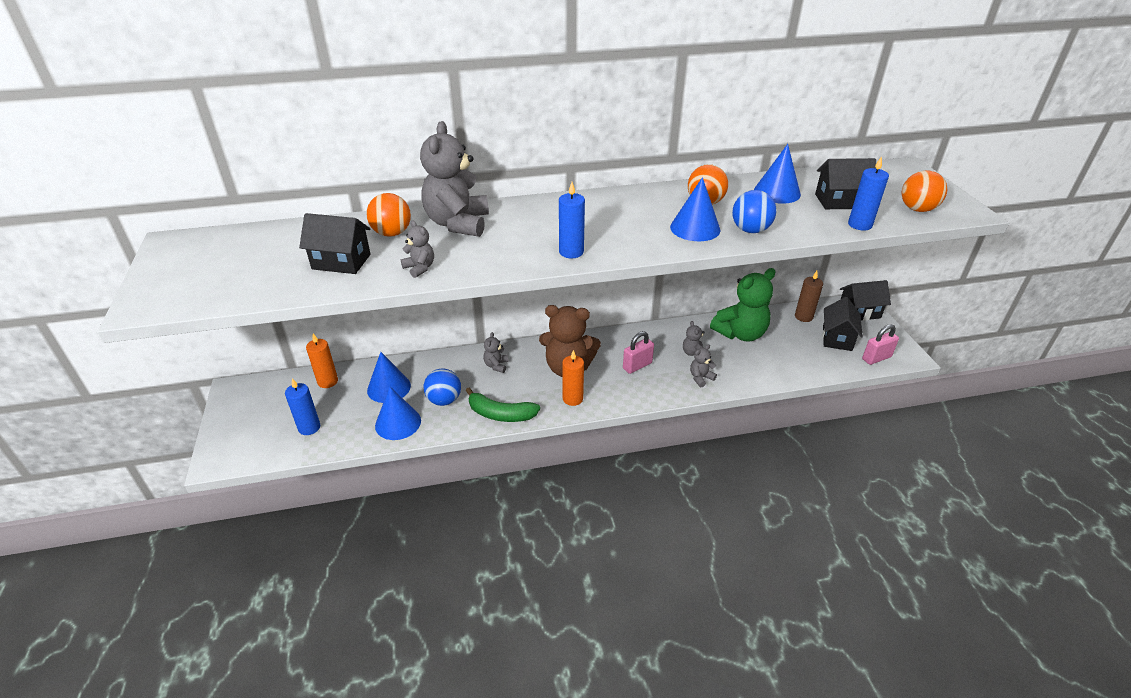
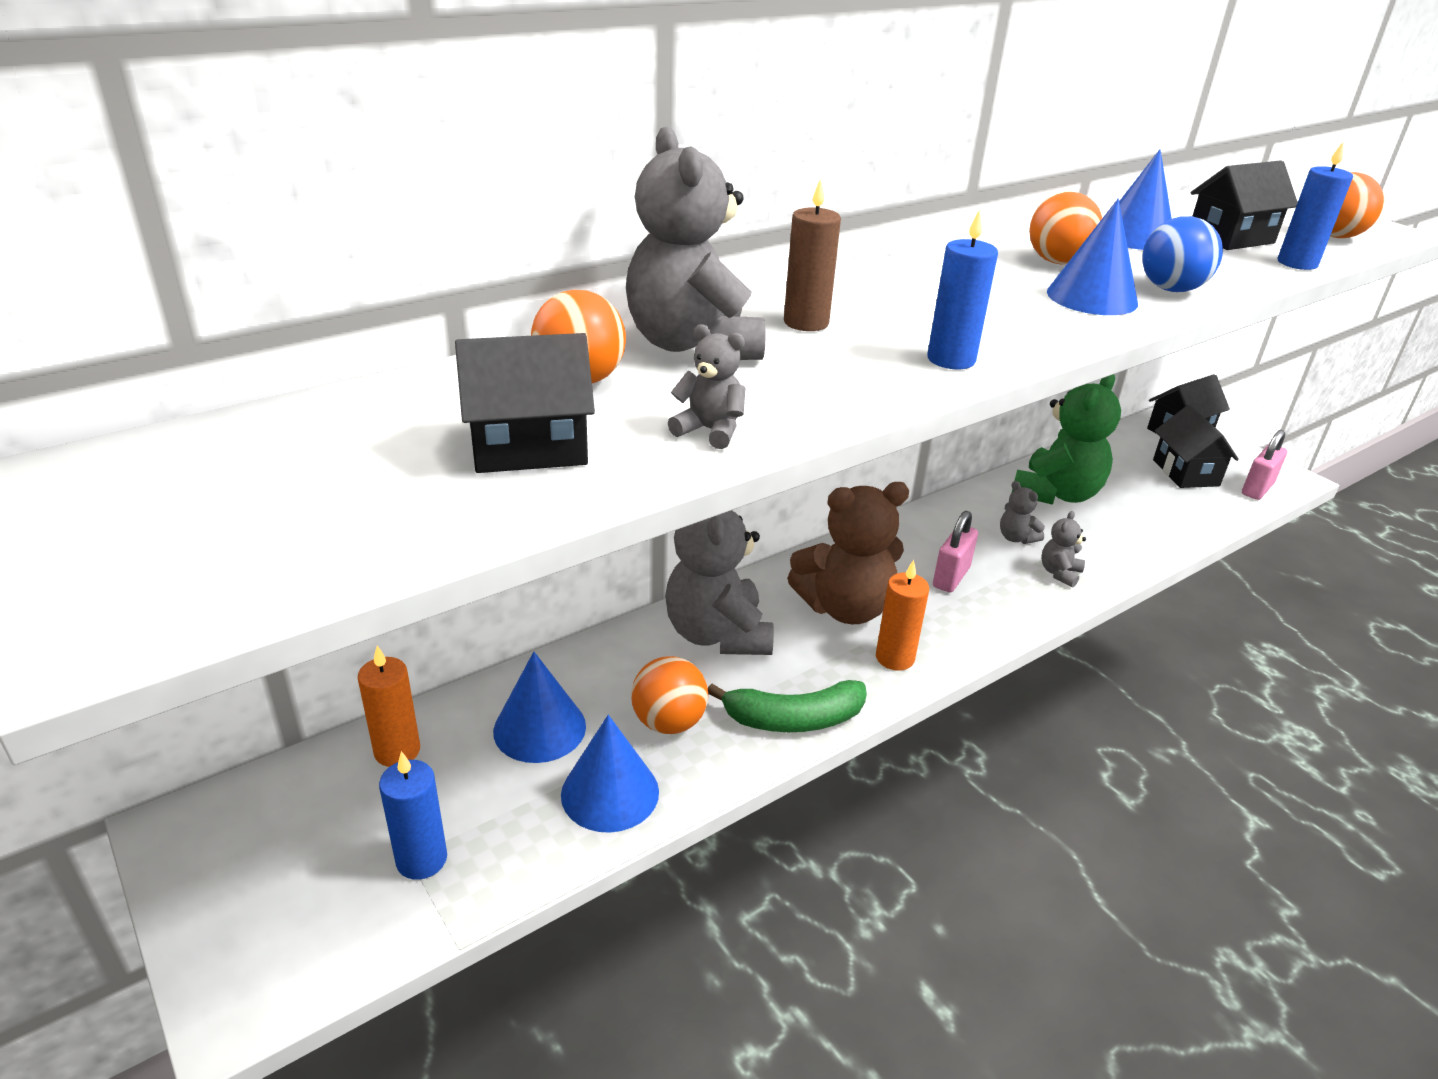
camera: 25 degrees left, 5 degrees down
blue ball [424,369,461,406] -> orange ball [631,656,708,734]
grey teddy bear [483,332,508,373] -> grey teddy bear [665,510,774,655], size x2.21
brown candle [795,271,823,322] -> brown candle moved to [784,178,841,331]

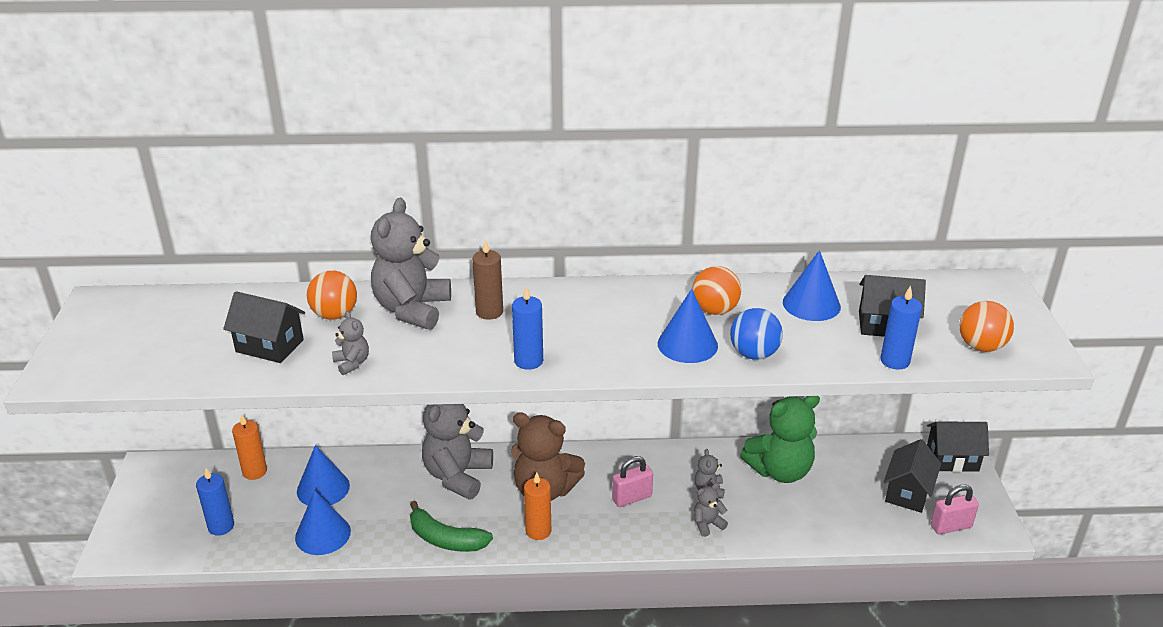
camera: 35 degrees right, 0 degrees up
orange ball [631,656,708,734] -> none

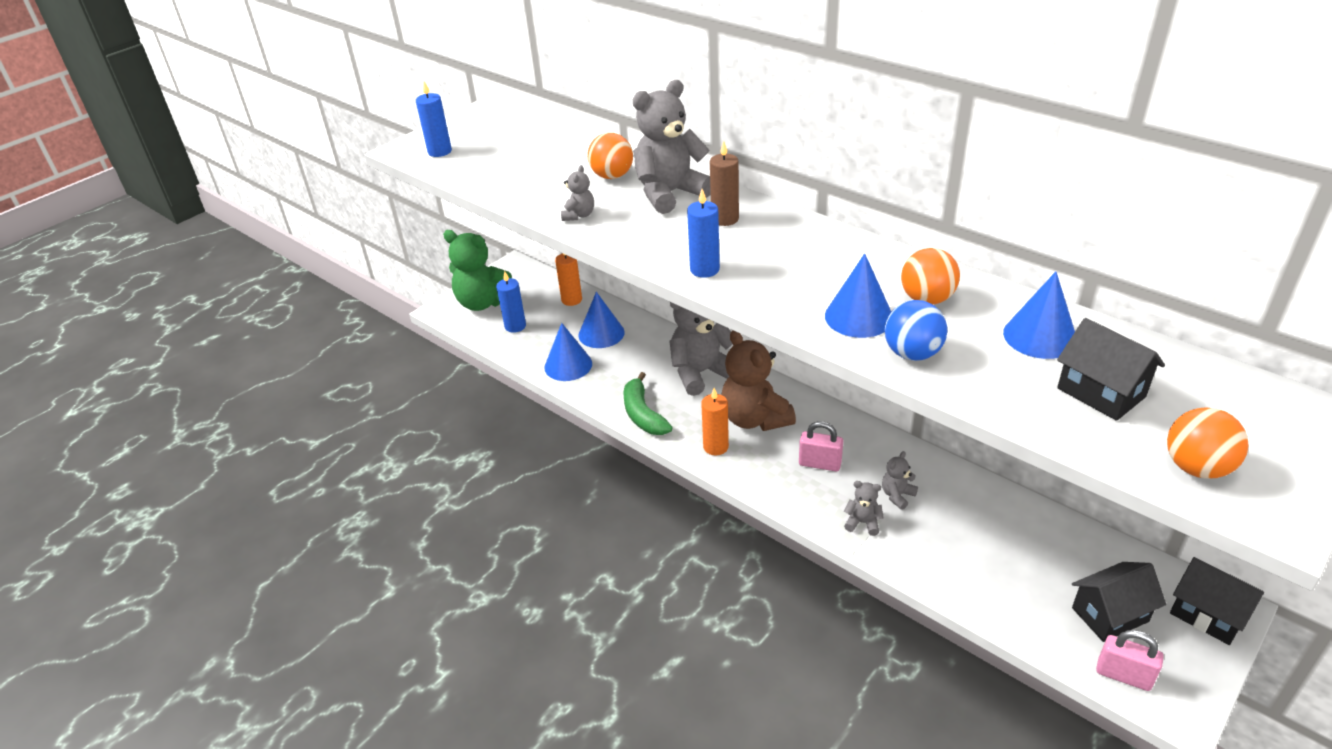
camera: 45 degrees right, 5 degrees up
black house [223,291,305,363] -> none
green teddy bear [740,396,820,483] -> green teddy bear moved to [443,230,512,311]
blue candle [880,285,922,369] -> blue candle moved to [416,81,452,157]

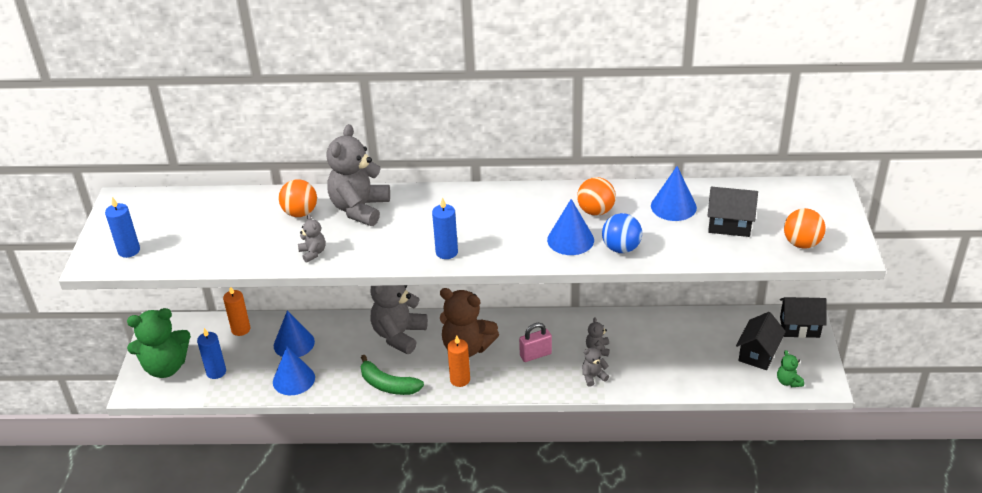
camera: 40 degrees left, 0 degrees up
brown candle [710,141,739,226] -> none
pink padlock [1096,630,1164,691] -> green teddy bear [777,350,804,387]

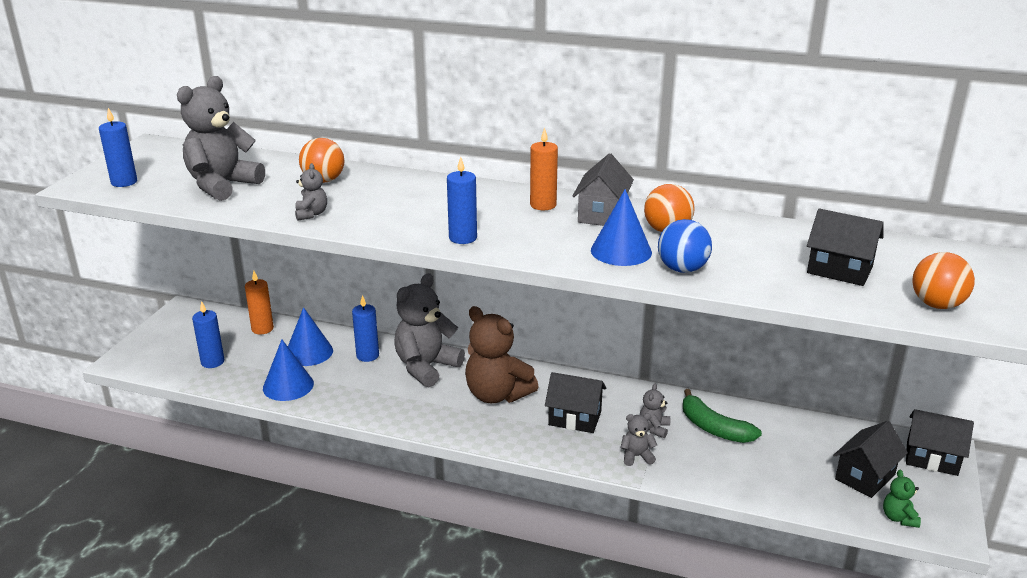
camera: 15 degrees right, 10 degrees down
green teddy bear [127,308,191,378] -> none
grey teddy bear [327,124,390,226] -> grey teddy bear moved to [177,76,265,201]
green banana [361,355,424,395] -> green banana moved to [683,389,762,443]
orange candle [447,335,470,387] -> orange candle moved to [530,127,558,210]
pink padlock [519,323,552,362] -> black house [545,372,606,433]
blue cone [651,166,697,221] -> none
none -> blue candle [352,295,379,362]
none -> grey house [572,153,634,226]

